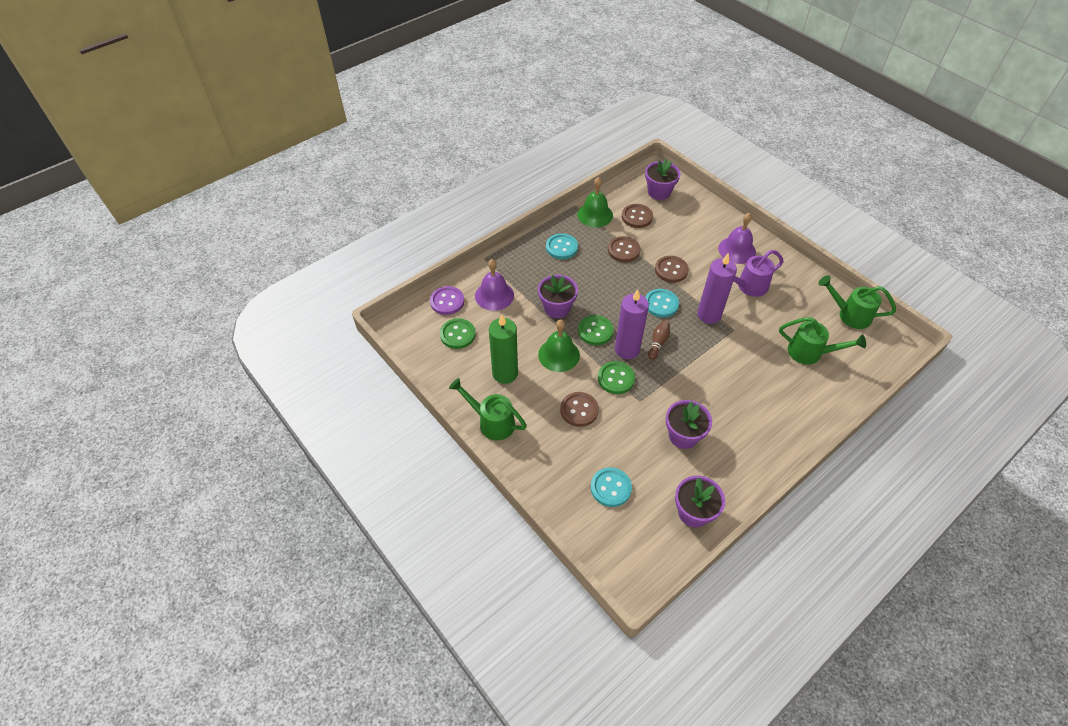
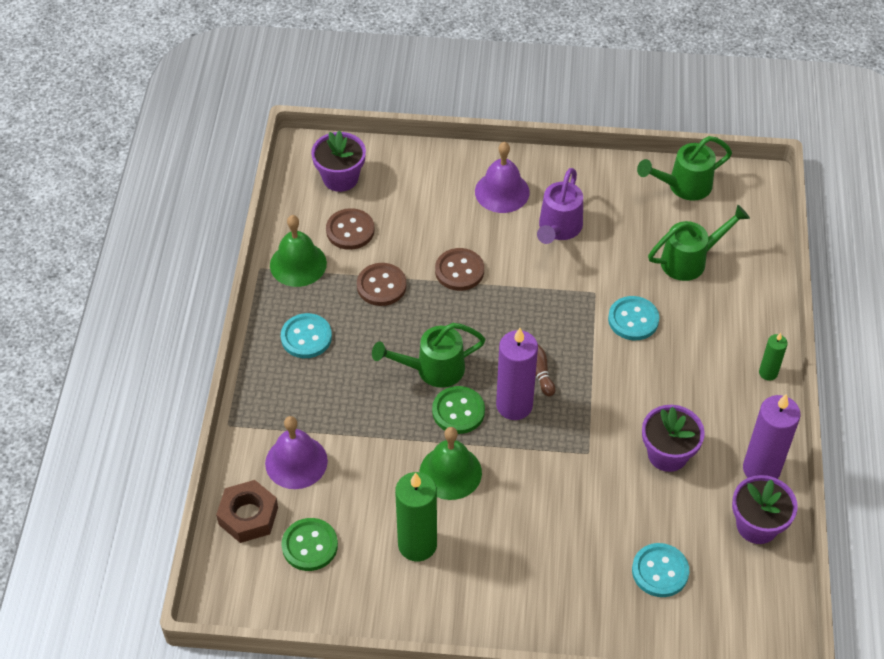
camera: 45 degrees left, 0 degrees up
purple button [430,286,464,315] -> brown nut [216,480,278,543]
green watering can [449,378,527,440] -> green watering can moved to [372,323,486,388]
purple flower pot [538,275,578,318] -> none
brown button [560,392,599,427] -> none
green button [598,361,635,394] -> none
turquoise button [645,289,679,318] -> turquoise button moved to [608,296,659,340]
purple candle [697,253,737,324] -> purple candle moved to [743,394,801,479]
none -> green candle [759,333,788,381]

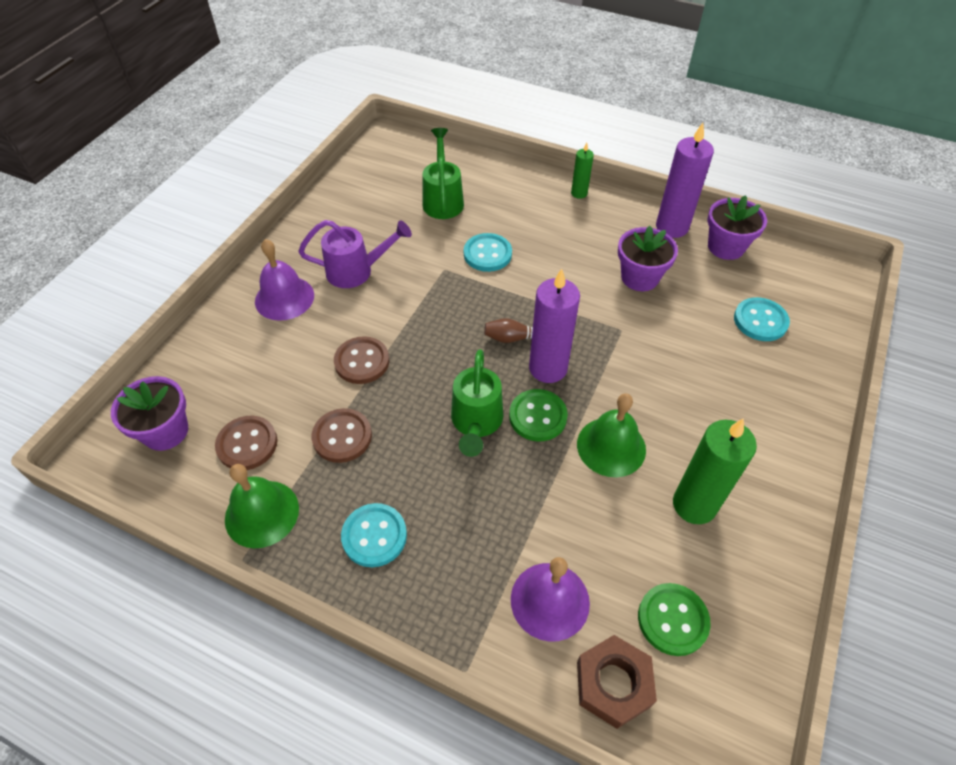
camera: 70 degrees left, 0 degrees up
purple watering can [537,168,583,244] -> purple watering can turned 45 degrees counterclockwise [298,220,412,288]
green watering can [637,136,732,201] -> none

